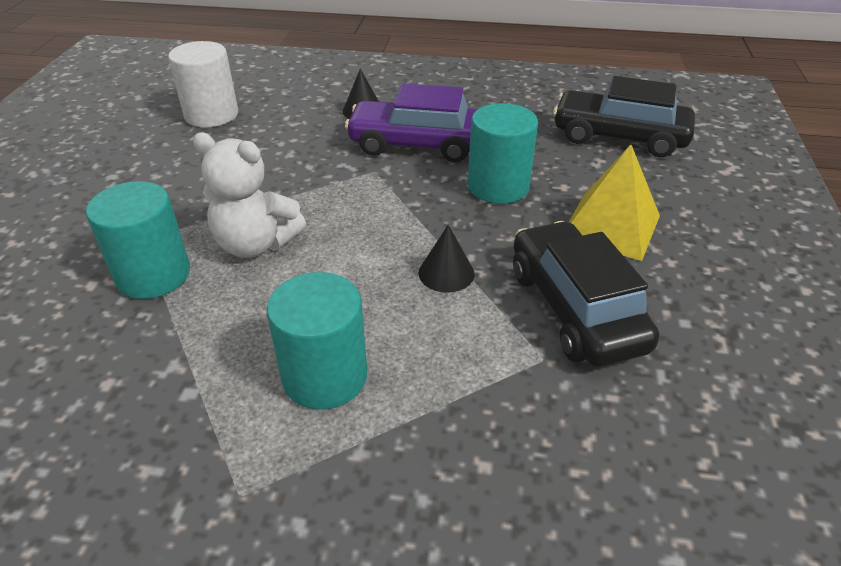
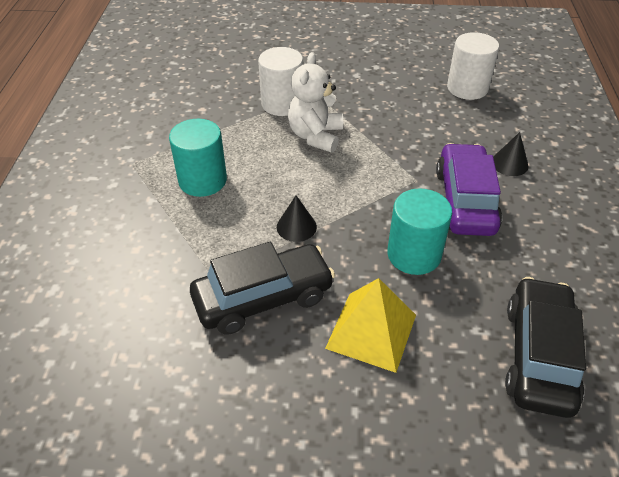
camera: 85 degrees right, 5 degrees up
turquoise cylinder [86,181,190,299] -> white cylinder [258,47,303,116]

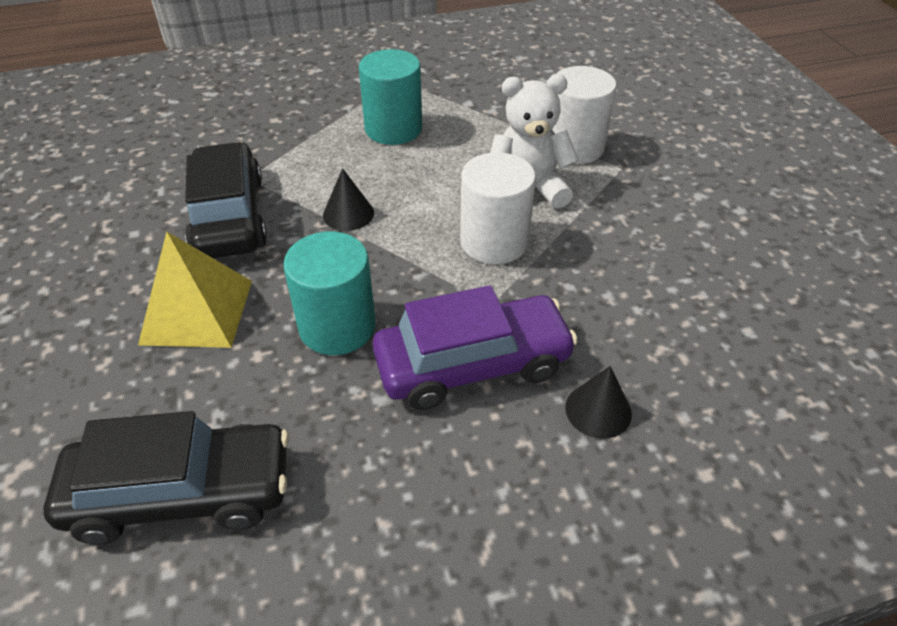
camera: 70 degrees right, 0 degrees up
black car [190,242,335,335] -> black car turned 150 degrees counterclockwise [185,142,267,258]
white cylinder [447,32,499,100] -> white cylinder moved to [460,152,536,264]

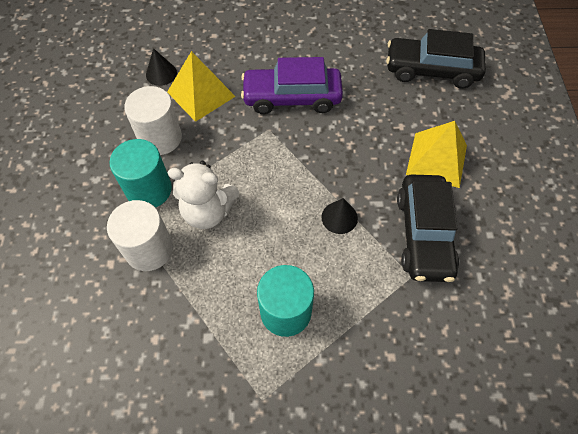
camera: 165 degrees left, 15 degrees up
turquoise cylinder [283,231,376,355] -> turquoise cylinder moved to [110,139,172,207]
white cylinder [460,152,536,264] -> white cylinder moved to [124,86,182,155]
black cone [565,366,632,439] -> black cone moved to [146,48,177,86]
none -> yellow pyramid [167,51,236,122]

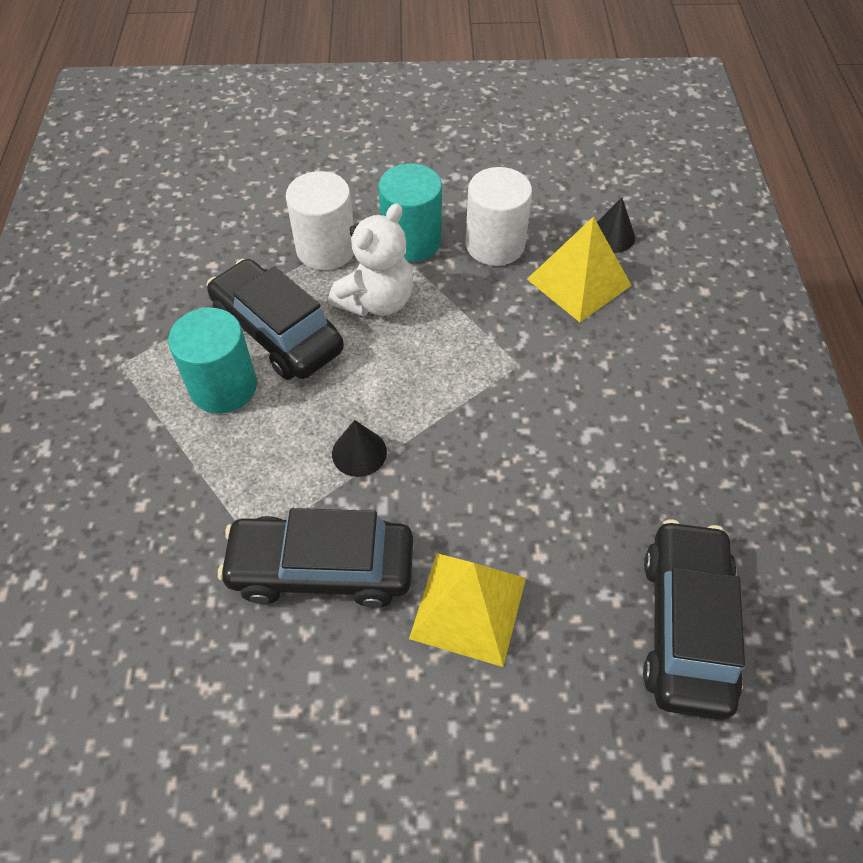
camera: 90 degrees right, 5 degrees down
white teddy bear [168,161,239,229] -> white teddy bear turned 150 degrees counterclockwise [329,203,413,317]
purple car [241,57,343,114] -> none
none -> black car [206,259,344,380]

